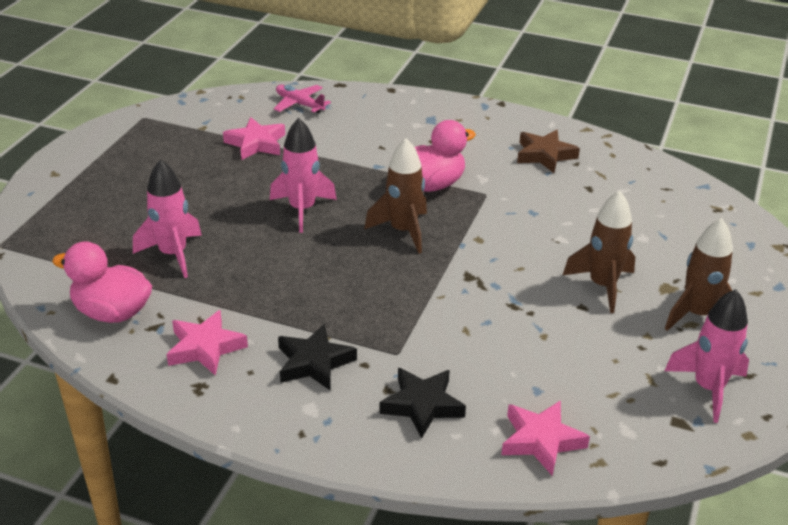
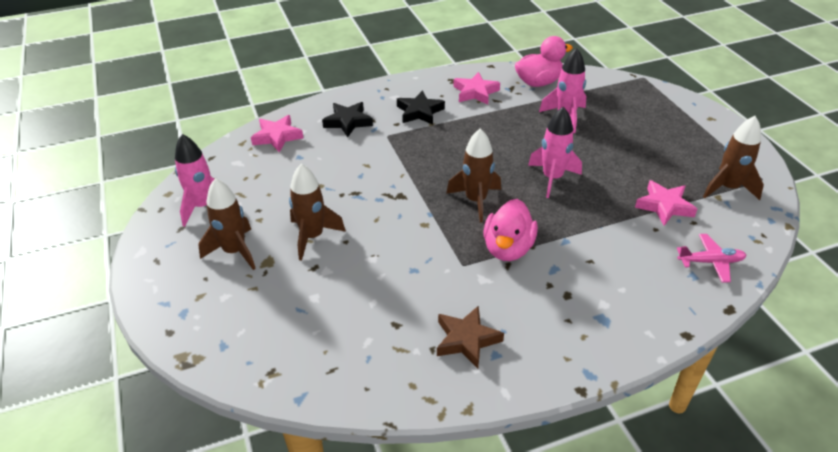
camera: 140 degrees right, 5 degrees up
none -> brown rocket [703,116,764,200]

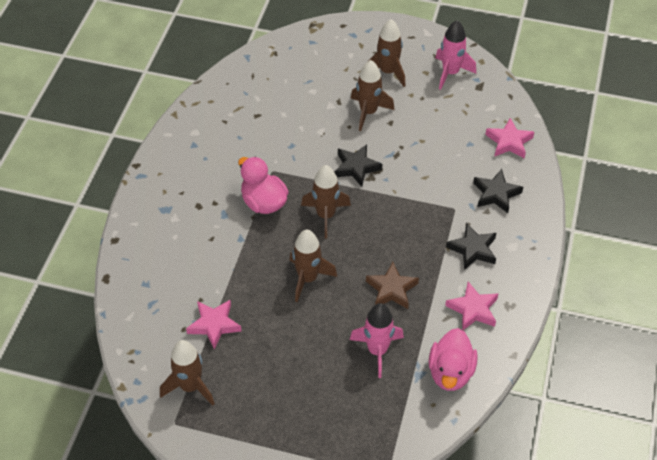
camera: 125 degrees right, 10 degrees up
brown star [437,305,504,369] -> brown star moved to [366,262,419,309]
pink rocket [528,107,582,198] -> brown rocket [290,230,337,302]
pink plane [677,234,746,283] -> none
none -> black star [334,144,382,187]

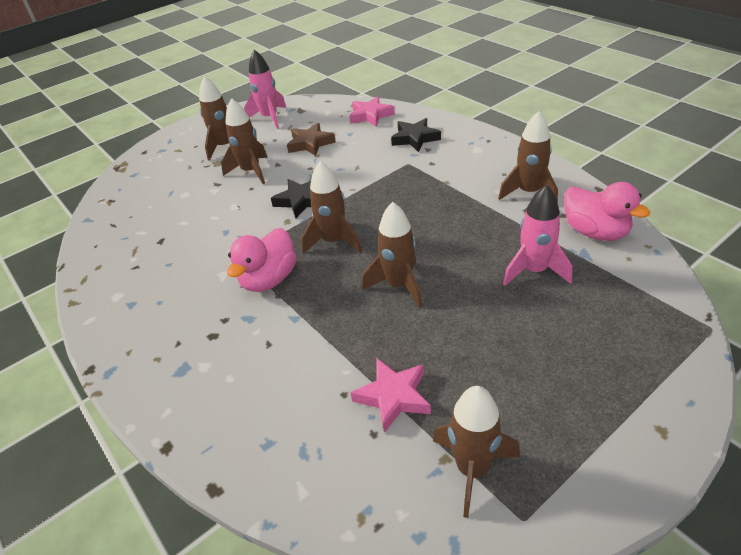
camera: 50 degrees left, 10 degrees down
pink duck [238,157,289,214] -> pink duck turned 60 degrees counterclockwise [227,228,297,292]
brown star [366,262,419,309] -> brown star moved to [287,123,336,156]
pink star [445,282,499,331] -> brown rocket [498,111,558,203]
black star [446,223,496,270] -> none

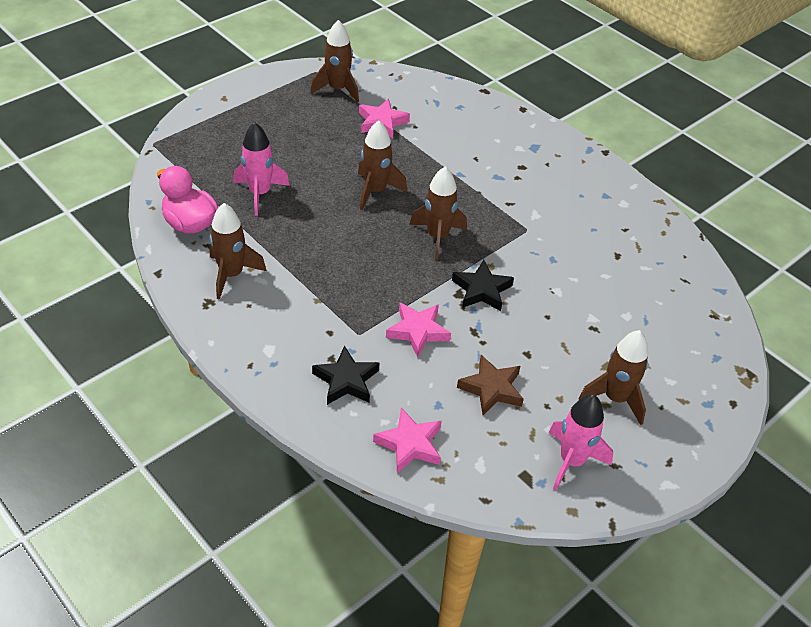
camera: 170 degrees right, 5 degrees up
brown rocket [221,98,268,184] -> none
pink duck [227,228,297,292] -> none
none -> pink star [386,303,451,357]

